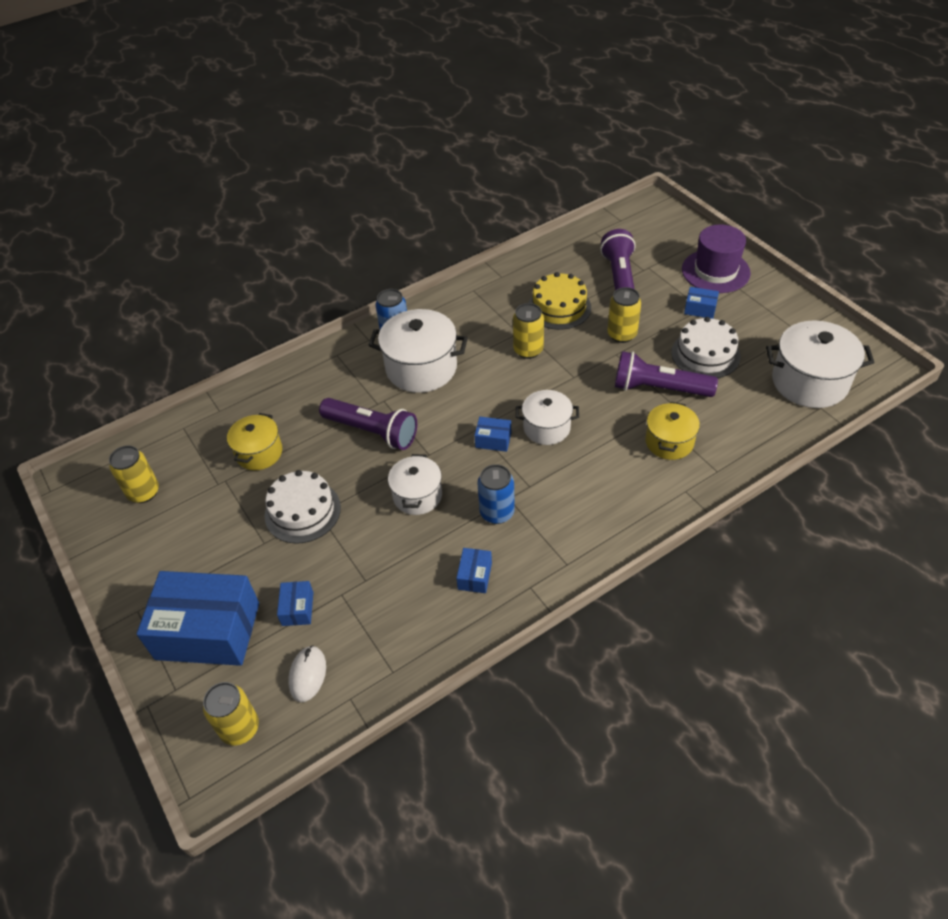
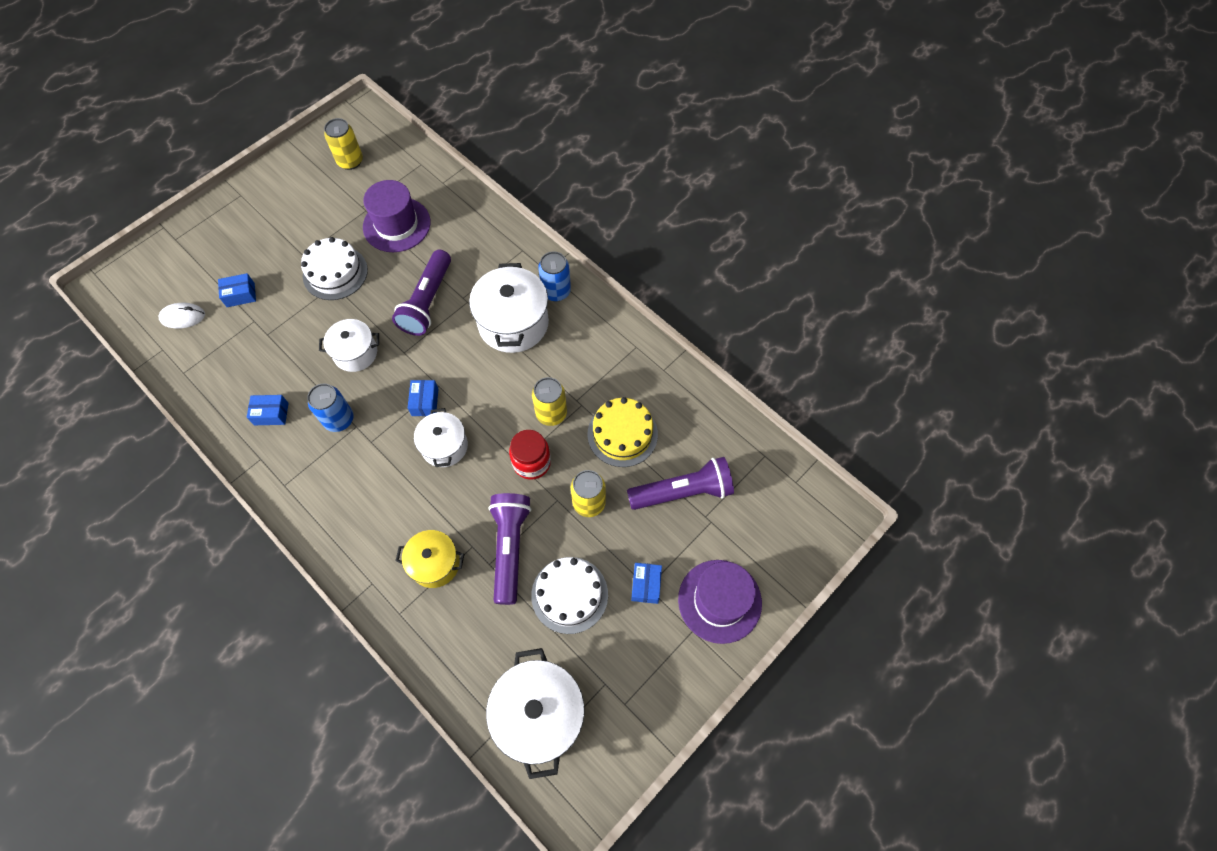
camera: 75 degrees right, 15 degrees up
blue box [137,571,259,666] -> none
yellow can [203,682,259,745] -> none
yellow pot [227,413,282,470] -> purple hat [363,180,431,252]
none -> red jar [509,430,551,480]

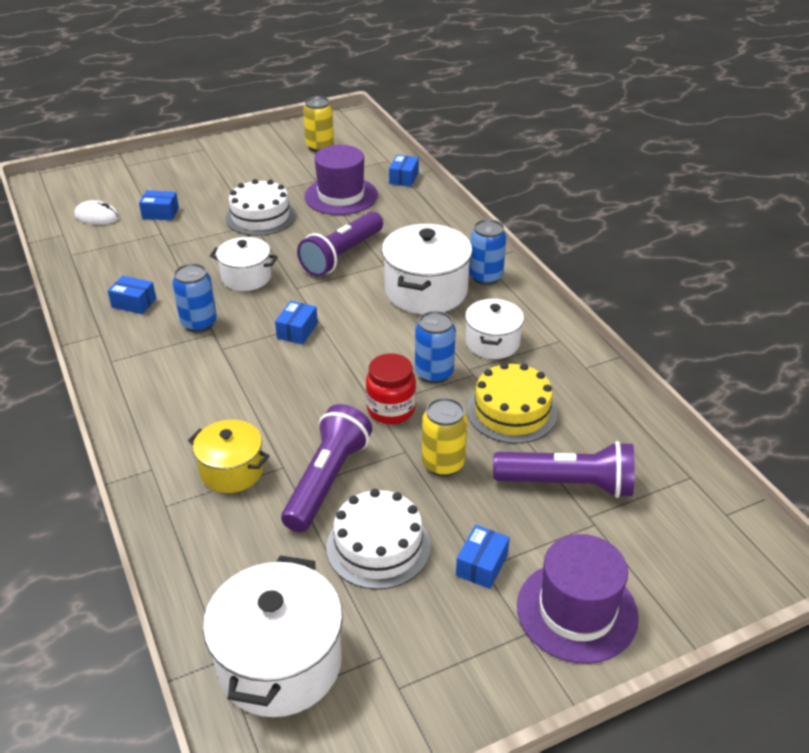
camera: 20 degrees right, 25 degrees down
white pot [414,408,468,467] -> white pot moved to [465,298,524,359]
yellow can [532,377,567,426] -> blue can [415,311,456,384]
none -> blue box [389,155,419,187]

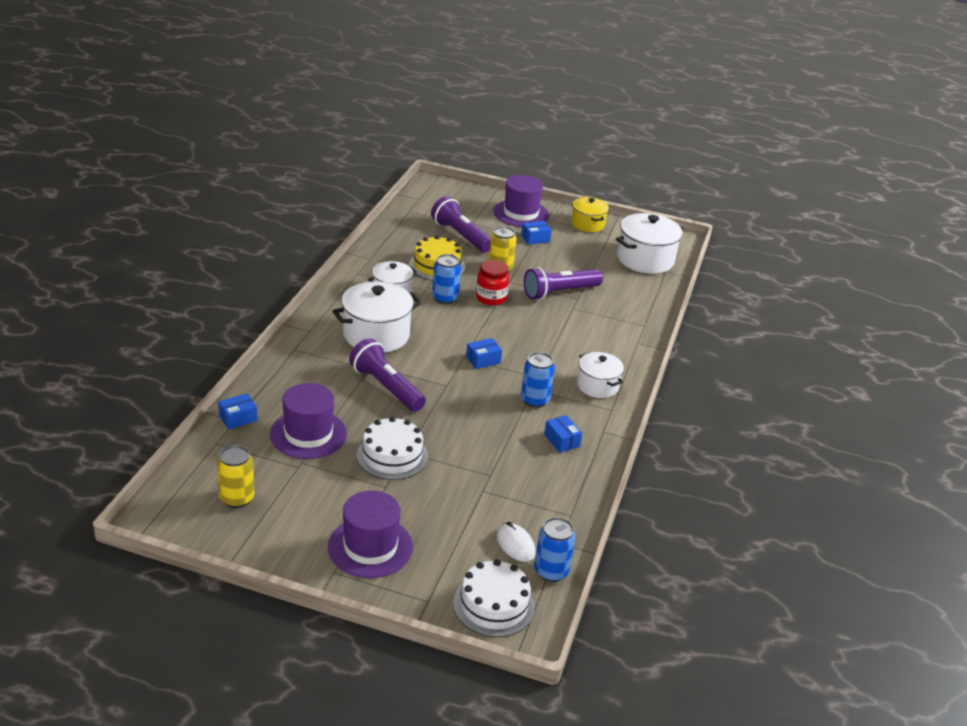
camera: 140 degrees left, 5 degrees down
blue box [139,190,179,220] -> none
yellow pot [188,420,269,493] -> yellow pot moved to [571,197,609,232]
white pot [210,237,278,291] -> white pot moved to [577,352,624,398]
purple flashlight [297,212,383,277] -> purple flashlight turned 120 degrees counterclockwise [349,338,426,412]
white cake [326,489,431,589] -> white cake moved to [453,559,535,637]
blue can [469,219,507,285] -> blue can moved to [534,517,576,582]
none -> purple hat [328,491,413,578]

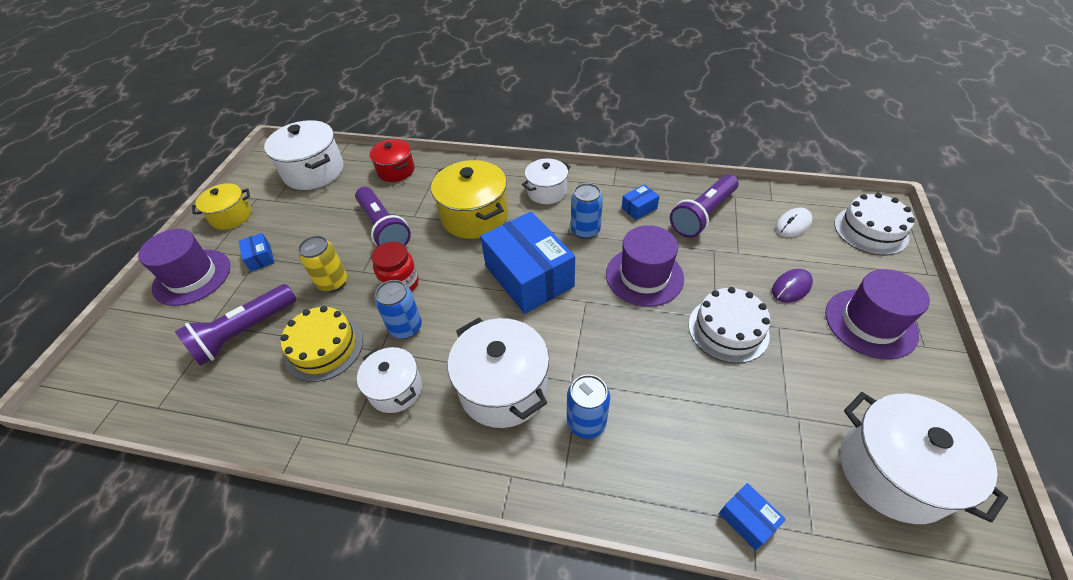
camera: 90 degrees left, 15 degrees up
yellow can [217,445,254,508] -> white pot [840,392,1008,524]
purple hat [270,383,347,459] -> purple hat moved to [606,225,684,307]
purple flashlight [349,338,426,412] -> purple flashlight moved to [670,174,738,238]
blue box [466,338,502,369] -> blue box [480,212,575,314], size x2.39
blue can [534,517,576,582] -> blue can moved to [567,375,610,439]
none -> red pot [370,139,415,182]
none -> yellow pot [431,160,508,239]
none -> purple mouse [772,269,813,303]

